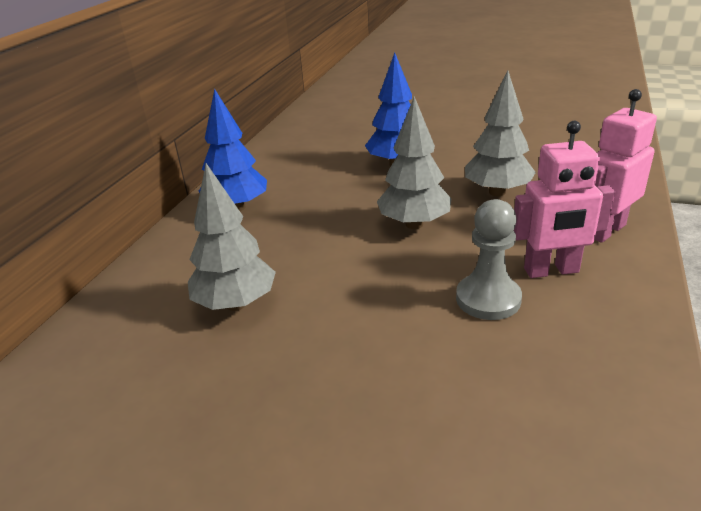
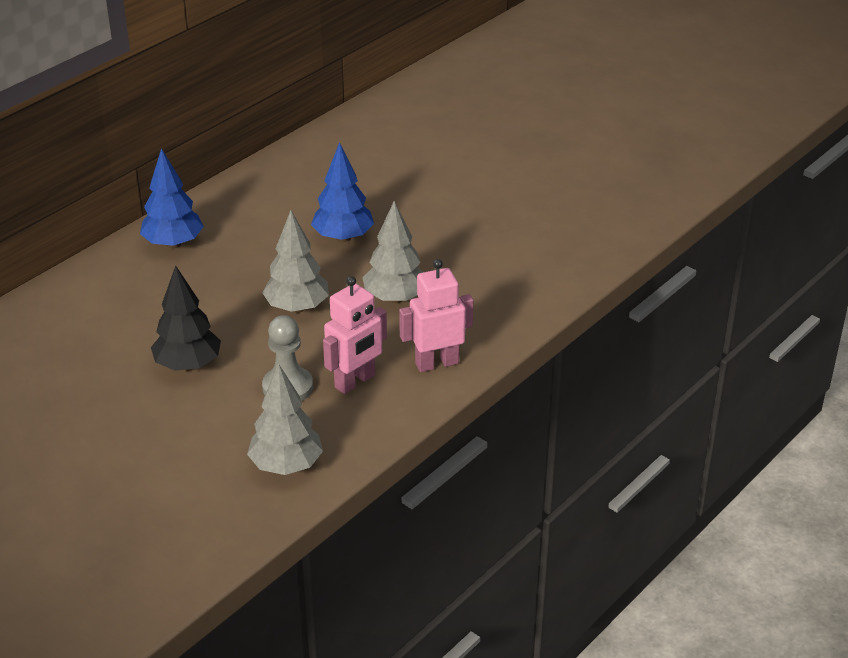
camera: 20 degrees right, 5 degrees up
grey tree [188,163,276,311] -> grey tree moved to [247,364,323,475]
pink robot [513,121,615,278] -> pink robot turned 60 degrees counterclockwise [323,276,387,394]
none -> black tree [151,265,221,371]

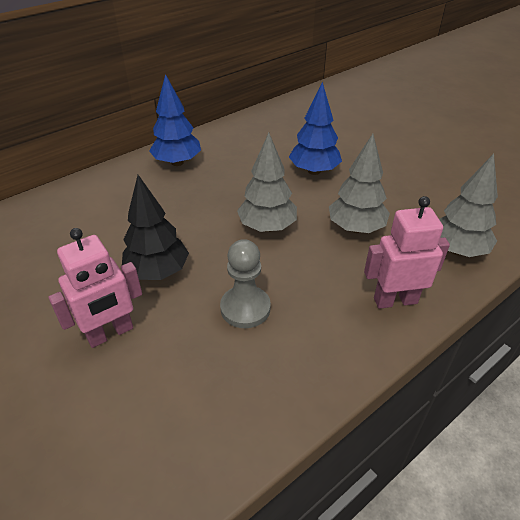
camera: 10 degrees right, 5 degrees up
grey tree [247,364,323,475] -> grey tree moved to [439,154,498,257]
pink robot [323,276,387,394] -> pink robot moved to [48,228,142,348]

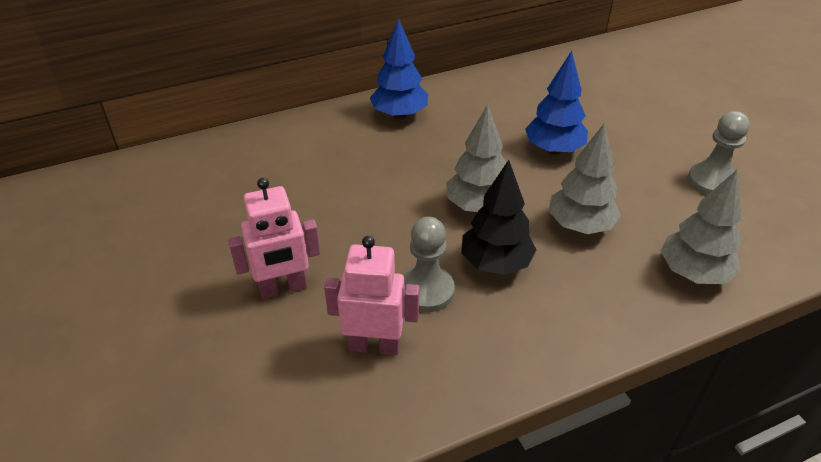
camera: 15 degrees right, 0 degrees up
black tree [122,175,189,280] -> black tree moved to [461,160,536,275]
pink robot [364,196,450,309] -> pink robot moved to [324,236,420,355]
none -> grey pawn [688,111,750,195]

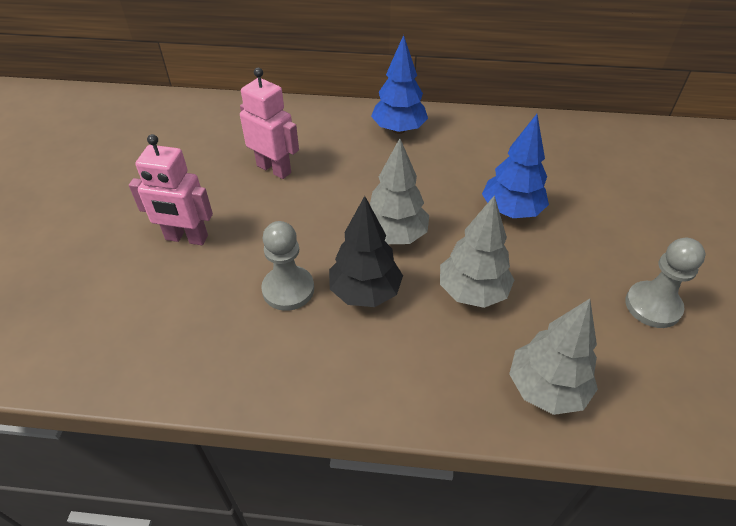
camera: 30 degrees right, 5 degrees up
pink robot [324,236,420,355] -> pink robot moved to [240,68,299,179]

